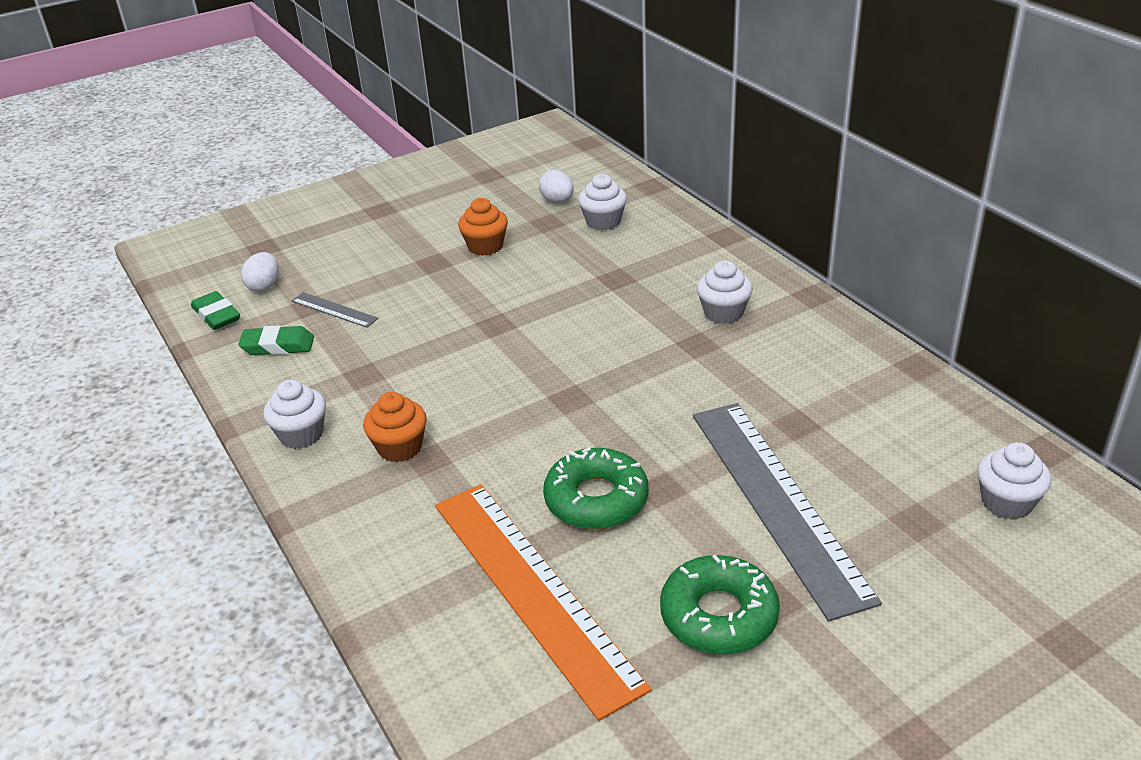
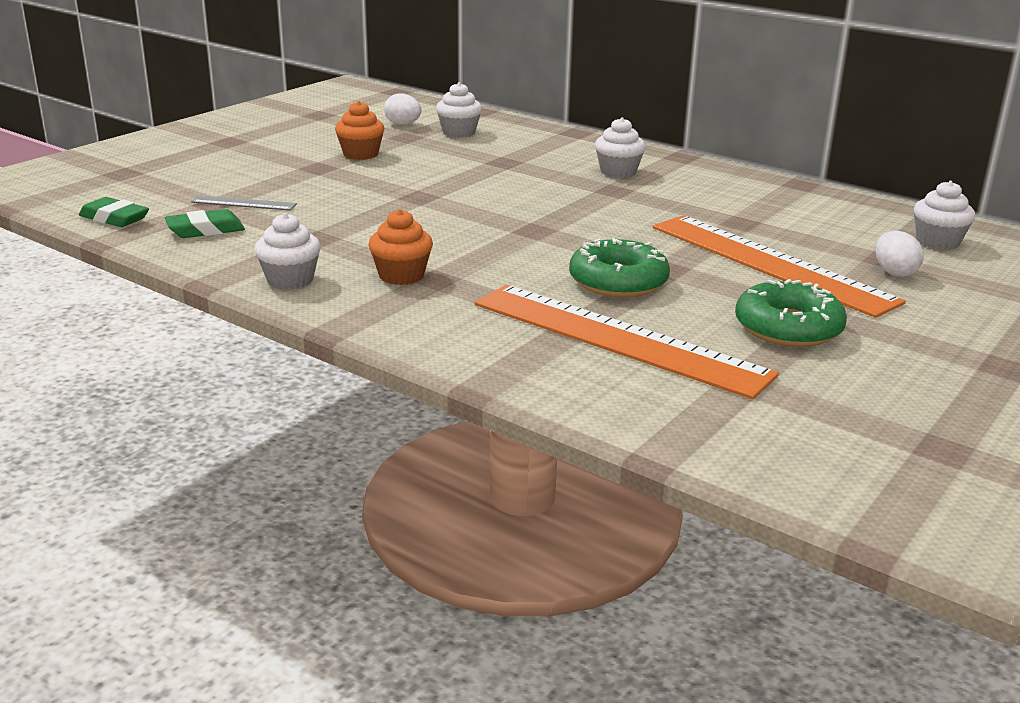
camera: 25 degrees left, 10 degrees down
white egg [241,252,279,292] -> white egg moved to [875,231,924,277]
grey ruler [693,403,882,621] -> orange ruler [653,215,906,318]

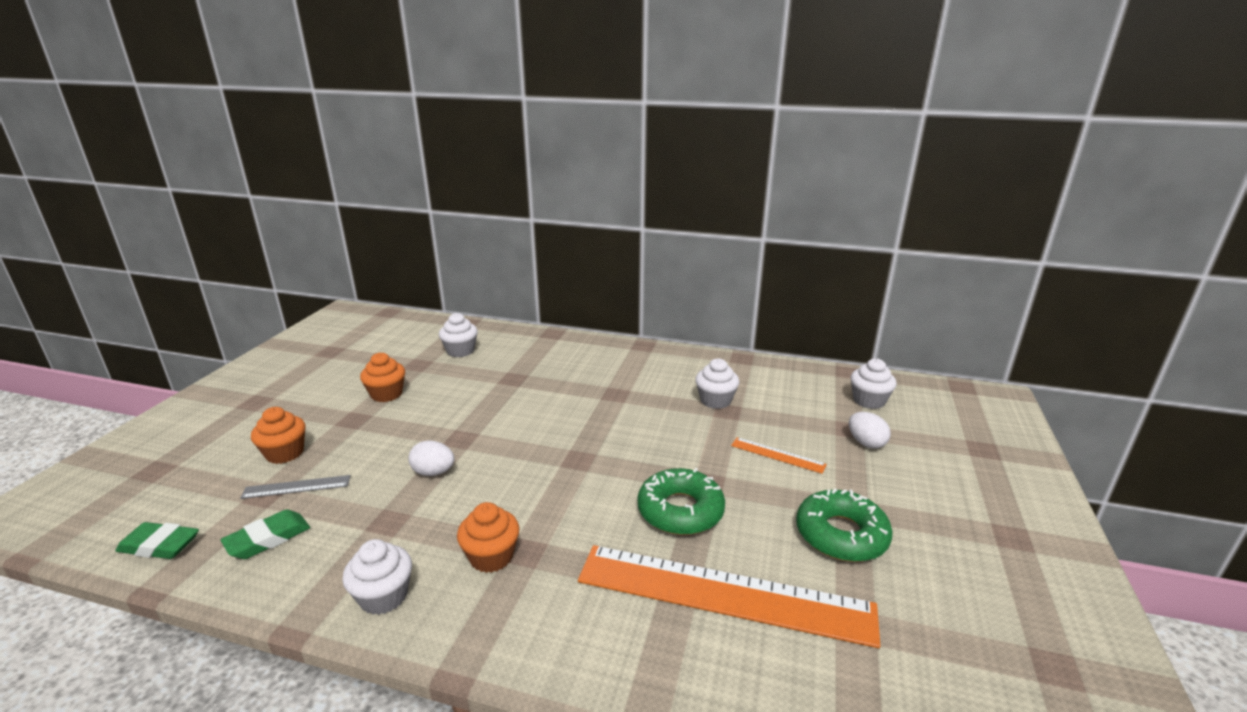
camera: 20 degrees left, 0 degrees up
white egg [384,93,421,125] -> white egg moved to [408,440,454,476]
white cupcake [595,117,646,178] -> white cupcake moved to [695,358,739,409]
orange ruler [653,215,906,318] -> orange ruler [731,437,827,474], size x0.42
none -> orange cupcake [251,407,306,464]

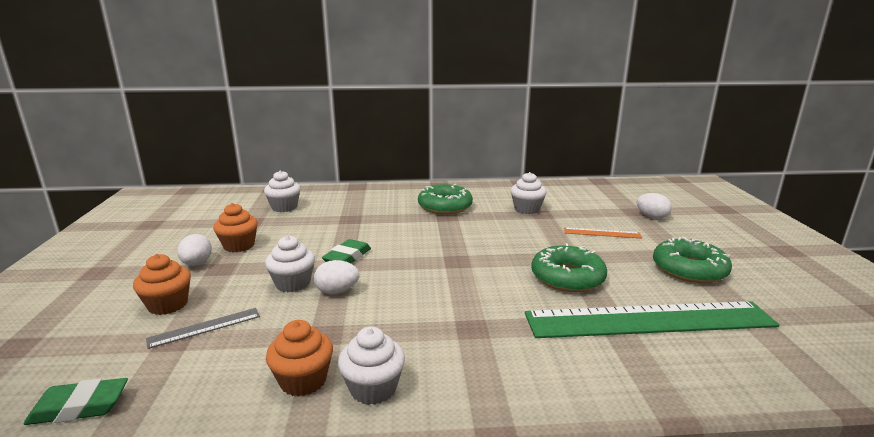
camera: 20 degrees left, 5 degrees down
green eraser [220,510,310,559] -> green eraser moved to [322,239,371,263]
orange cupcake [457,502,519,573] -> orange cupcake moved to [266,320,333,397]
orange ruler [578,545,880,648] -> green ruler [525,301,779,338]
white cupcake [850,358,897,409] -> white cupcake moved to [265,236,315,292]
none -> white egg [177,234,212,266]
none -> green donut [418,184,473,214]

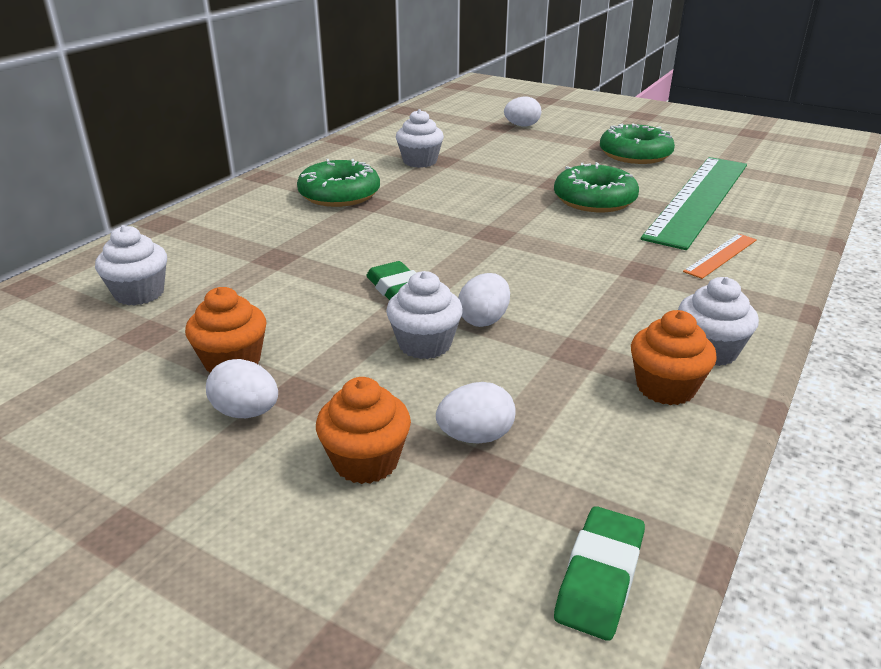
camera: 55 degrees left, 10 degrees up
grey ruler [146,308,260,349] -> white egg [436,382,516,443]
orange ruler [564,227,642,238] -> orange ruler moved to [683,234,757,279]

